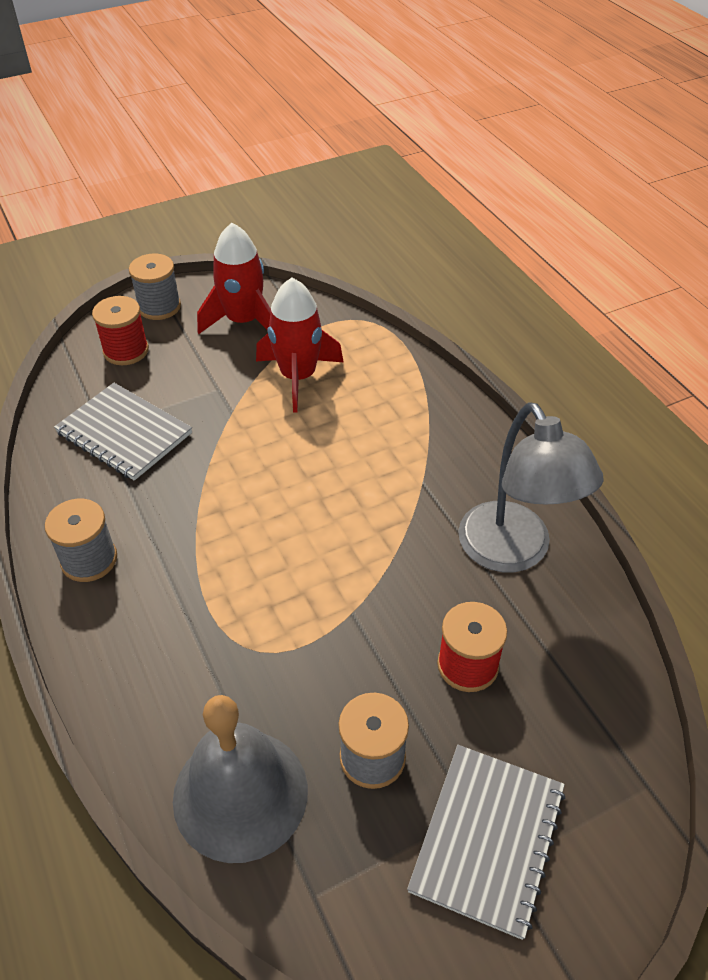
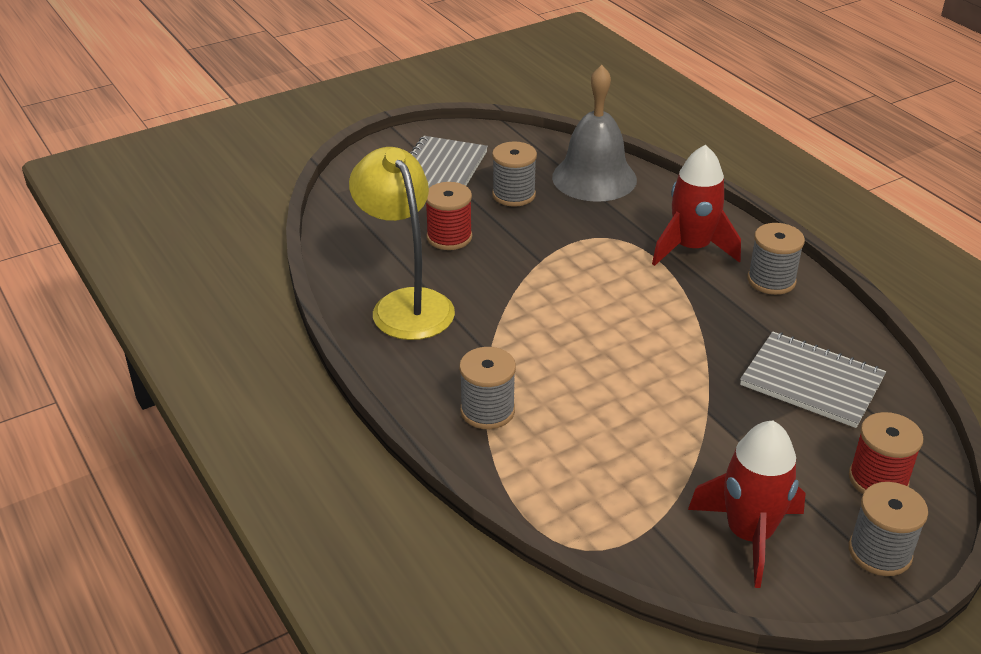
camera: 175 degrees right, 10 degrees down
red rocket [256,278,343,413] -> red rocket moved to [652,145,741,266]
grey lamp [458,402,604,572] -> yellow lamp [349,147,455,340]
none -> grey spool [459,347,516,429]

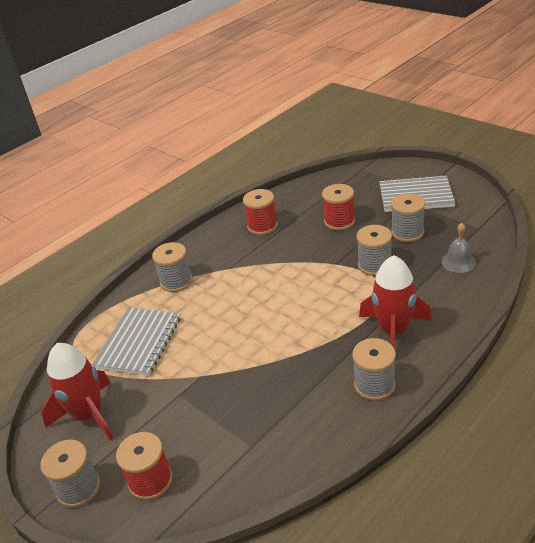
camera: 80 degrees right, 0 degrees up
yellow lamp [349,147,455,340] -> red spool [243,189,278,235]
grey bell [552,65,637,202] -> grey bell [442,223,476,273], size x0.49
grey notebook [740,331,886,428] -> grey notebook moved to [92,307,181,376]
none -> grey spool [357,225,392,276]

